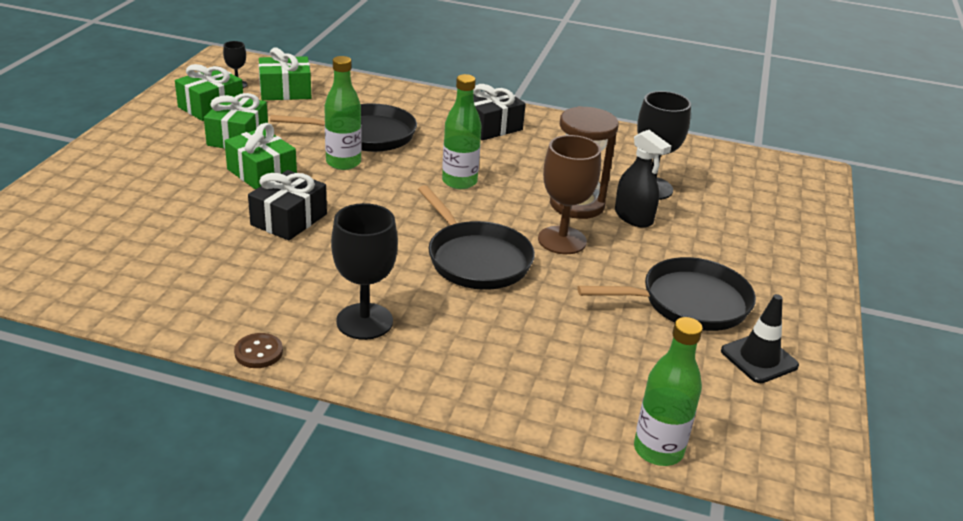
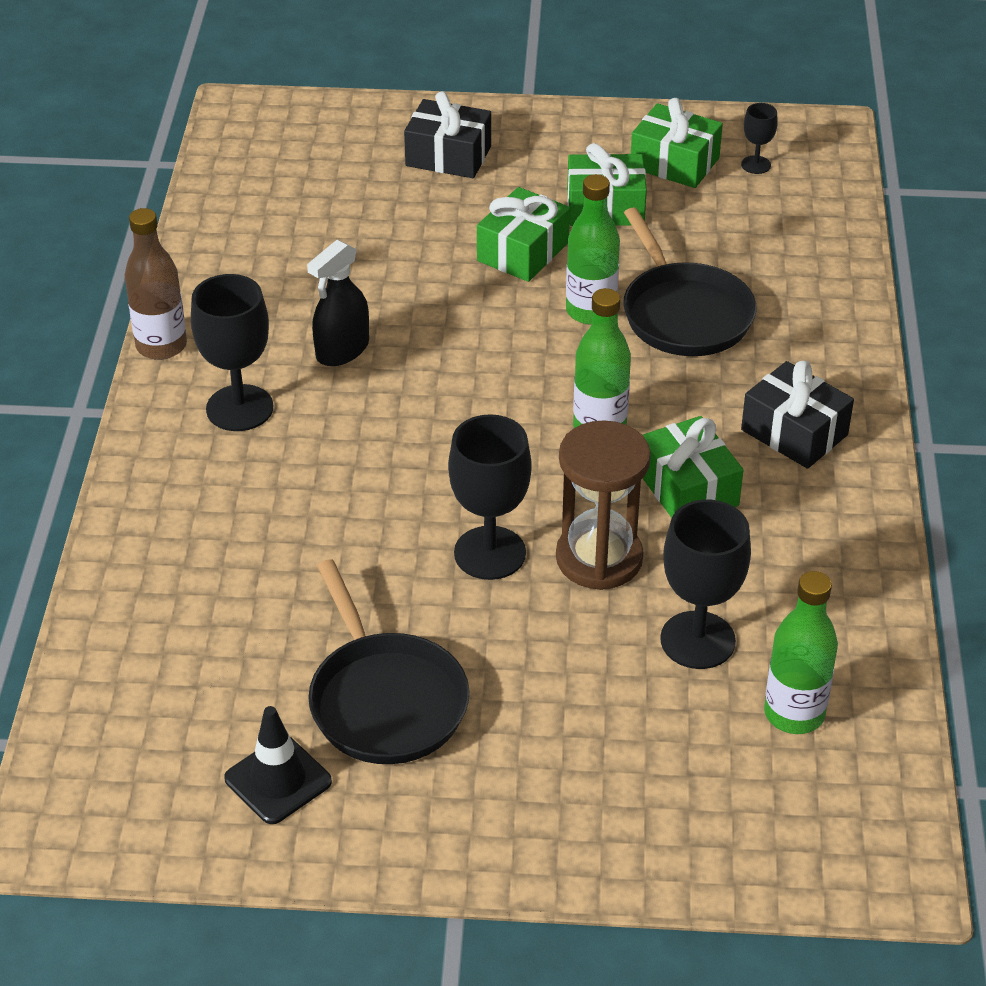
camera: 80 degrees right, 10 degrees up
brown button [234,333,283,368] -> brown bottle [125,208,187,360]
black gift [248,170,327,241] -> black gift moved to [404,91,491,178]
green gift [259,48,311,100] -> green gift moved to [642,416,743,518]
black pan [418,185,535,290] -> none
brown goblet [538,135,601,254] -> black goblet [448,414,532,580]
black spray bottle [615,130,671,228] -> black spray bottle moved to [307,240,369,366]
green bottle [634,317,703,466] -> green bottle moved to [764,571,838,734]

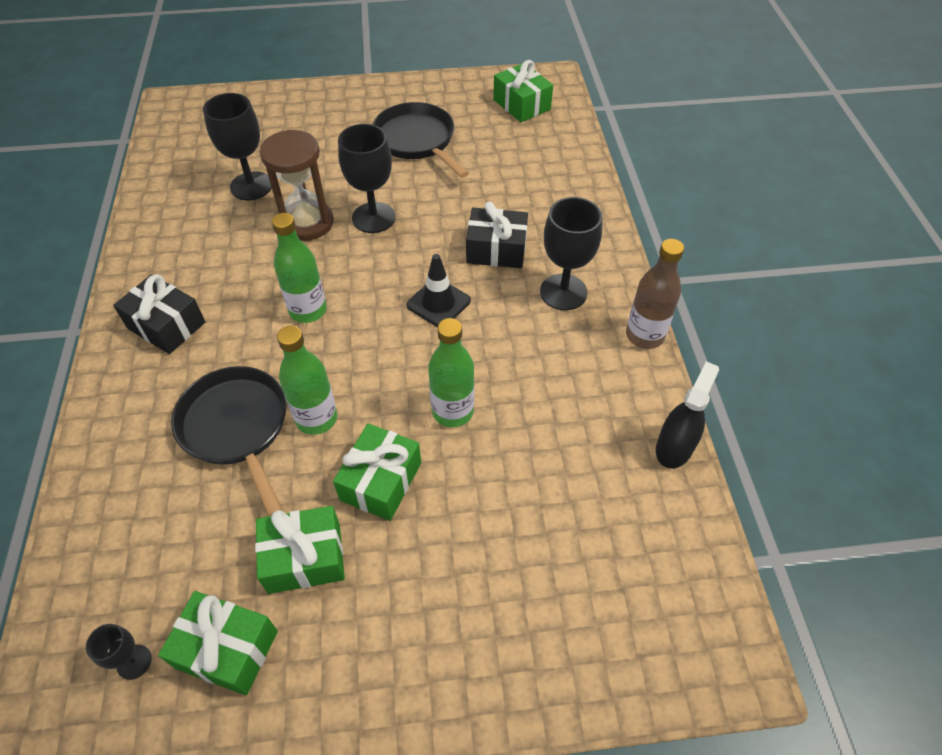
camera: 170 degrees right, 10 degrees up
black traffic cone [224,706,332,824] -> black traffic cone moved to [406,254,471,327]
black spray bottle [307,240,369,366] -> black spray bottle moved to [656,361,719,468]
black gift [404,91,491,178] -> black gift moved to [466,202,528,268]
green gift [642,416,743,518] -> green gift moved to [493,60,553,122]
green bottle [764,571,838,734] -> green bottle moved to [428,318,474,427]

